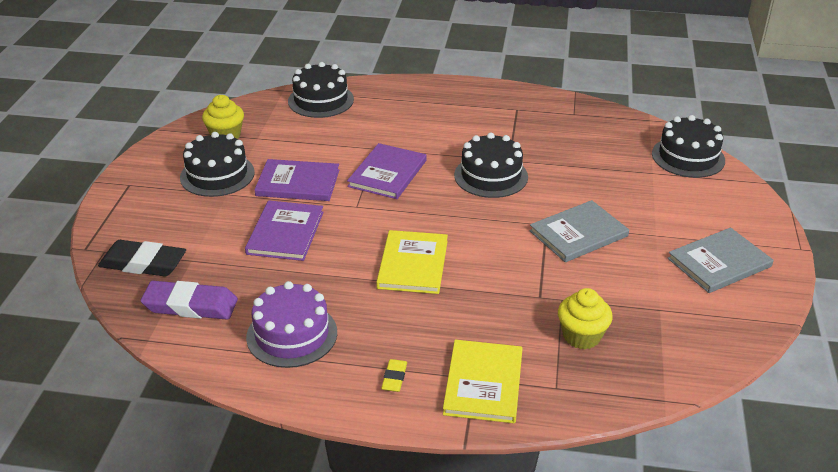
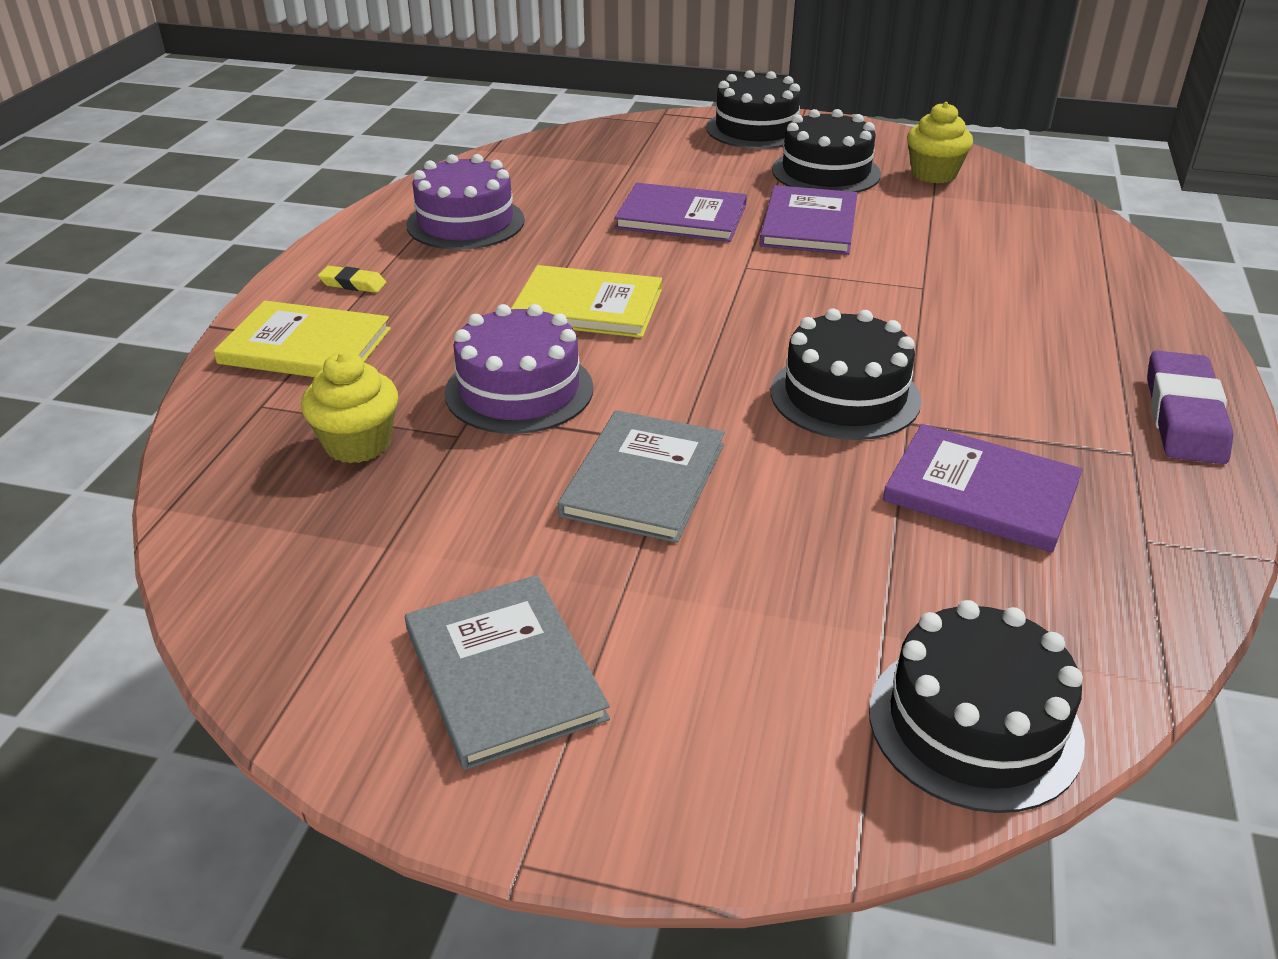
camera: 95 degrees right, 0 degrees up
black eraser [98,240,186,277] -> none
purple eraser [140,281,238,320] -> purple eraser moved to [1147,351,1233,464]
black cake [288,62,354,118] -> black cake moved to [706,70,800,149]
purple book [347,143,426,199] -> purple book moved to [883,424,1083,553]
grey book [529,200,629,262] -> grey book turned 45 degrees clockwise [558,410,725,543]
none -> purple cake [445,304,593,434]

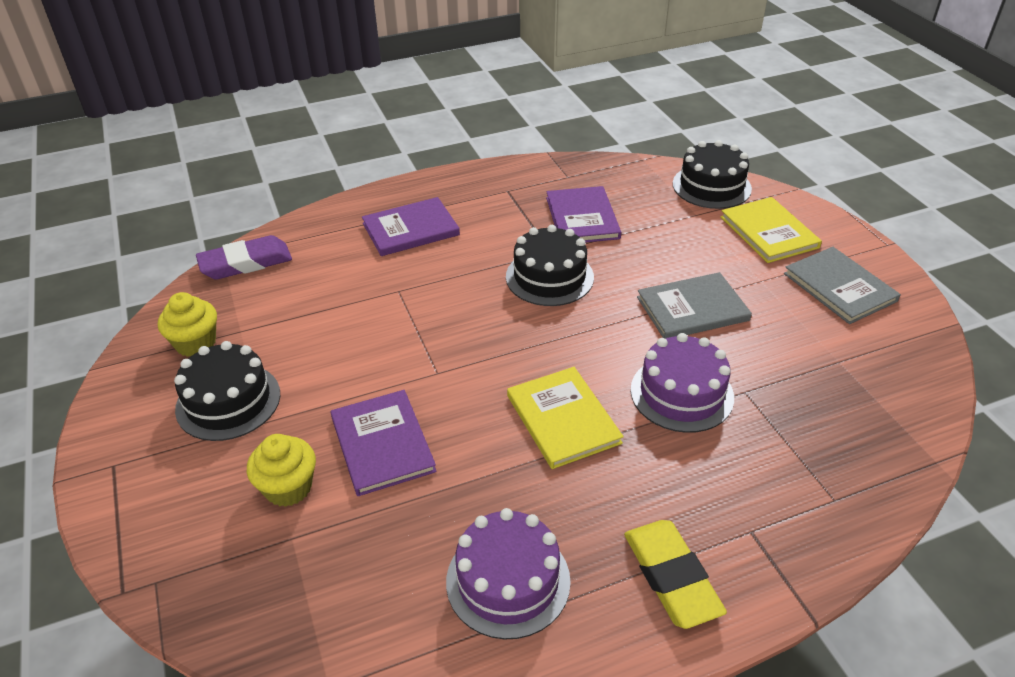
camera: 125 degrees left, 5 degrees up
yellow book [214,301,391,377] -> yellow book moved to [721,197,822,263]
yellow cupcake [301,352,398,463] -> yellow cupcake moved to [247,434,316,507]
yellow eraser [318,266,386,293] -> yellow eraser [624,520,727,629], size x2.07
grey book [405,575,610,770] -> grey book turned 60 degrees counterclockwise [784,247,901,324]
black cake [706,70,800,149] -> none
purple book [760,185,857,255] -> purple book moved to [362,197,460,256]
purple eraser [1147,351,1233,464] -> purple eraser moved to [196,235,292,280]

